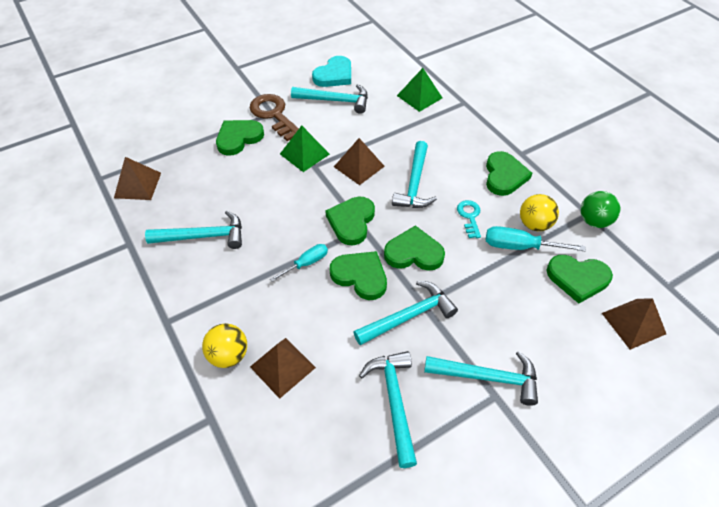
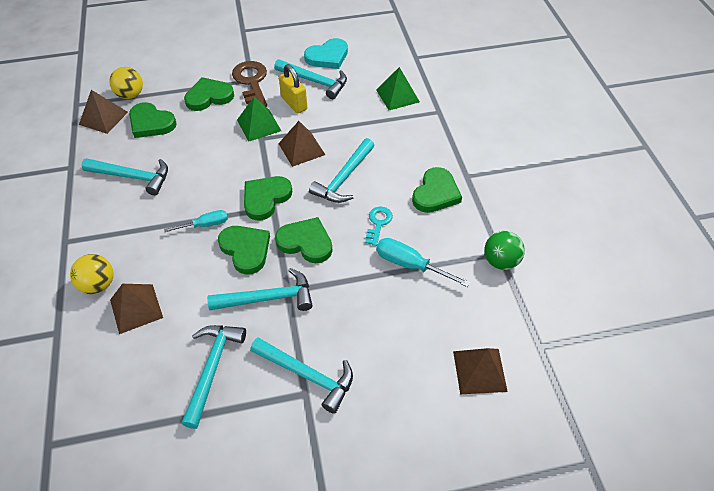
camera: 20 degrees right, 0 degrees up
yellow ball [520,194,559,231] -> yellow ball moved to [109,67,143,99]
green heart [546,255,613,303] -> green heart moved to [129,102,177,138]
none -> yellow padlock [279,64,307,113]

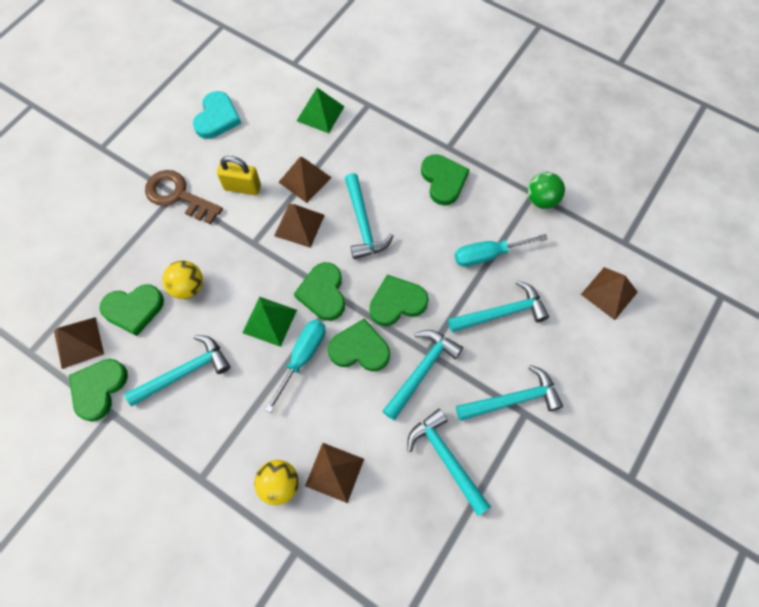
camera: 45 degrees left, 15 degrees up
yellow ball [109,67,143,99] -> yellow ball moved to [163,261,203,299]
turquoise screwdriver [164,210,228,232] -> turquoise screwdriver [265,320,326,413], size x1.50
green heart [184,77,234,111] -> green heart moved to [69,359,128,422]
green pyramid [237,97,281,142] -> green pyramid moved to [242,297,297,347]
turquoise hammer [274,59,347,99] -> turquoise hammer moved to [448,280,549,332]
turquoise key [365,207,393,246] -> none
none -> brown pyramid [279,157,332,203]

